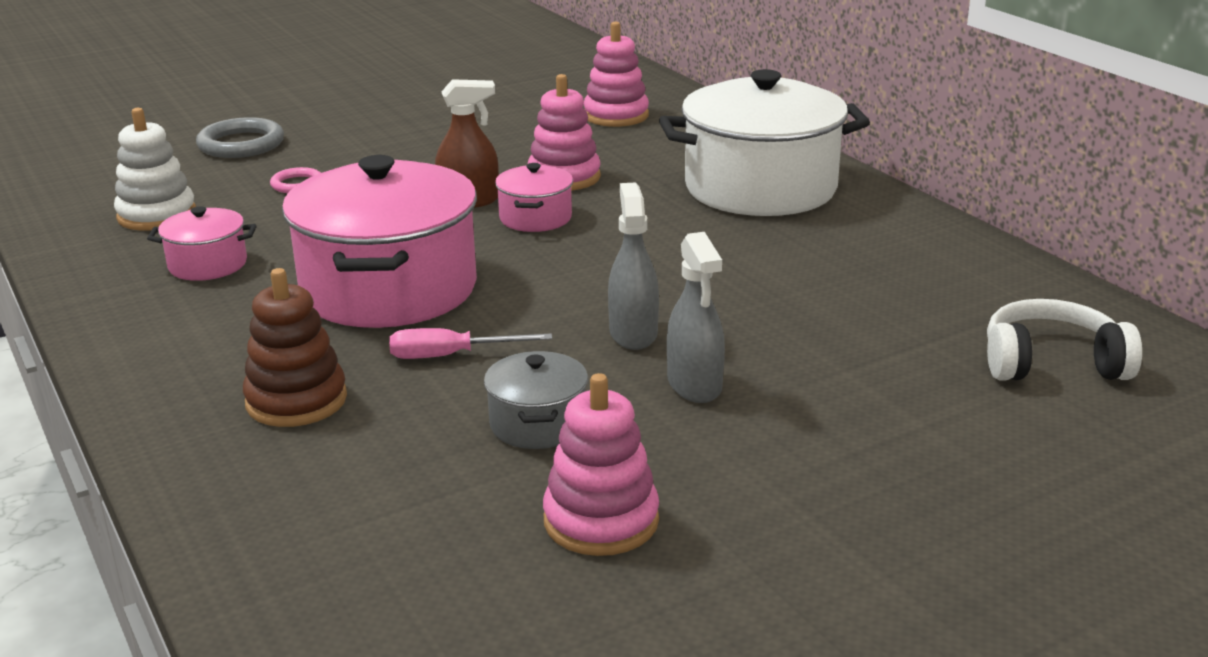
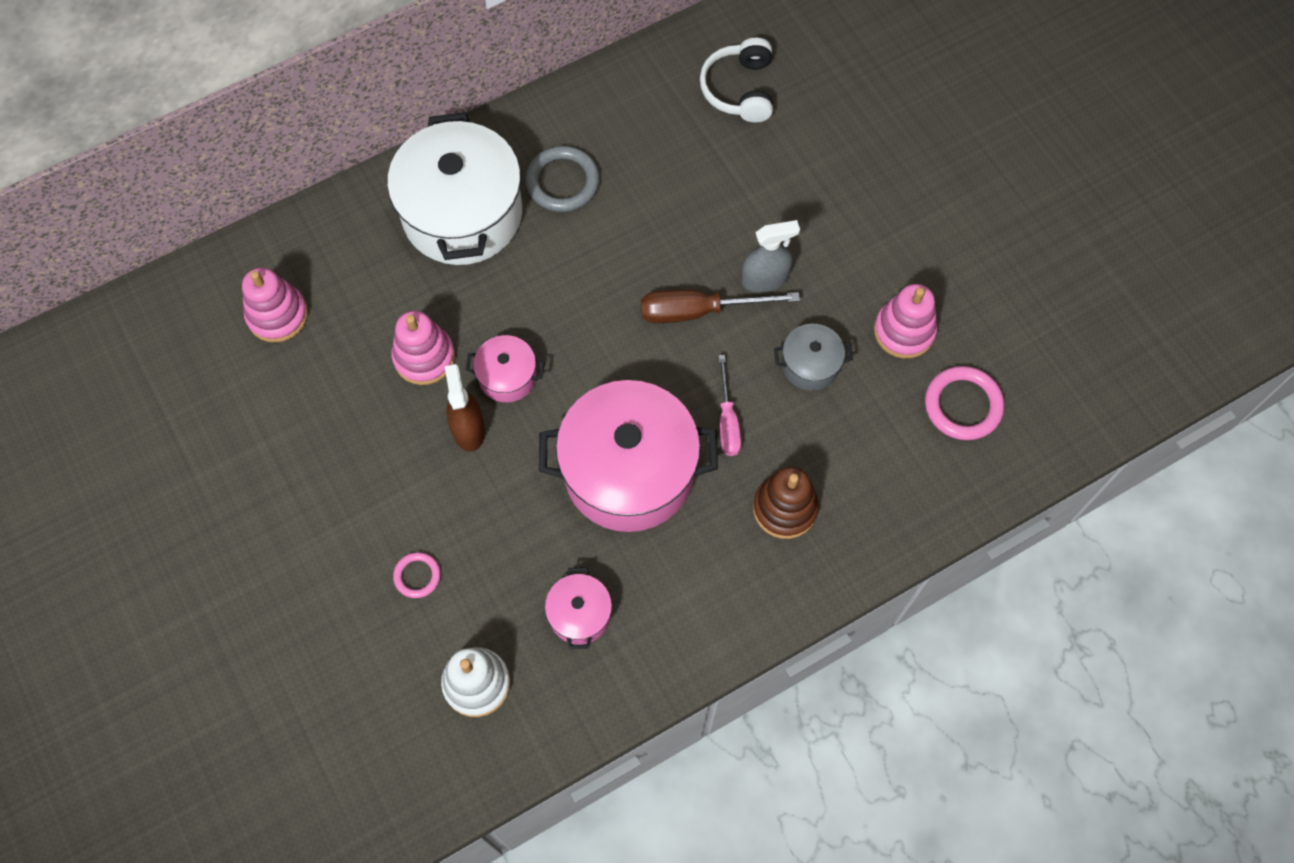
camera: 90 degrees left, 40 degrees up
grey ring [196,117,284,158] -> grey ring moved to [525,146,600,212]
grey spray bottle [608,183,659,350] -> brown screwdriver [641,290,800,323]
none -> pink ring [925,366,1004,440]

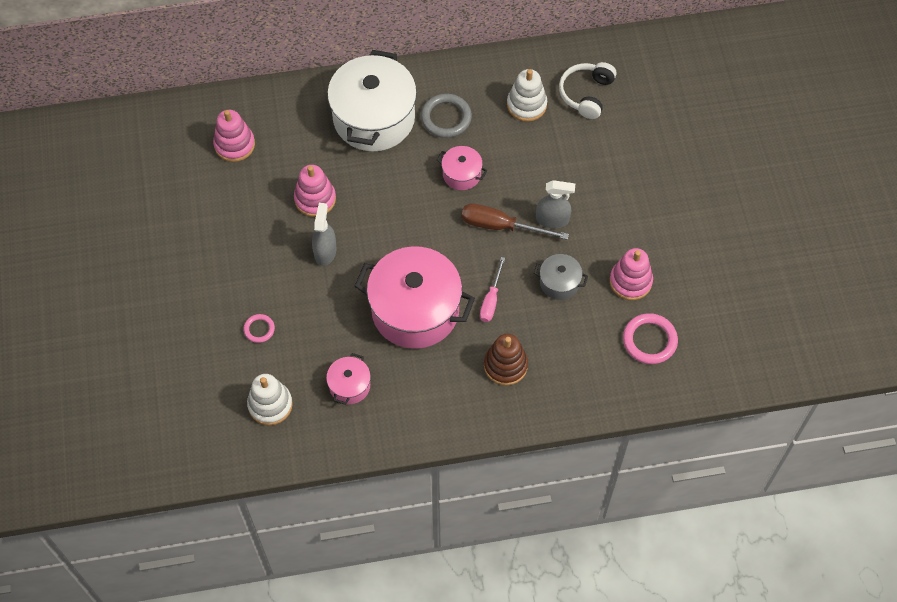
camera: 20 degrees right, 5 degrees down
brown spray bottle [445,364,485,452] -> grey spray bottle [312,203,337,266]
pink pot [465,335,545,402] -> pink pot moved to [437,146,487,190]
none -> white stacking toy [507,69,547,122]

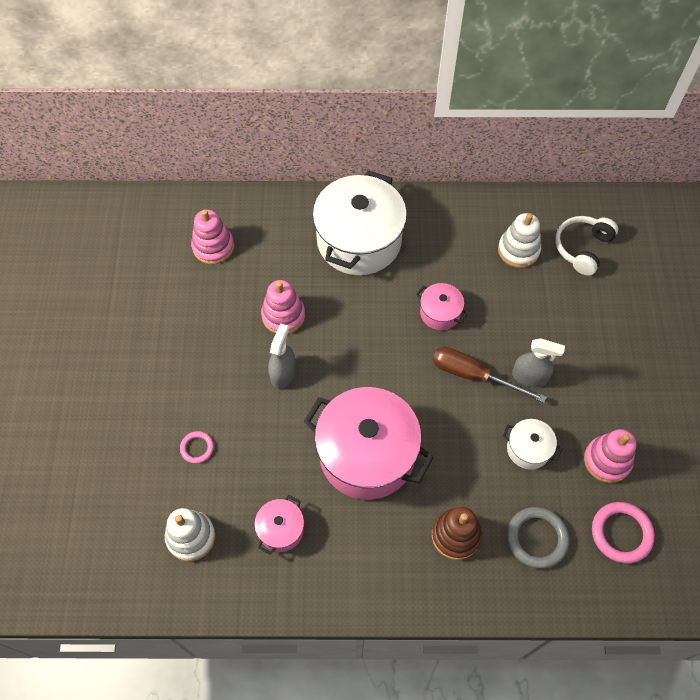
camera: 10 degrees right, 0 degrees up
grey ring [421,94,472,138] -> grey ring moved to [507,507,569,569]
pink screwdriver [480,257,505,322] -> none
grey pot [534,254,588,300] -> white pot [503,419,562,470]

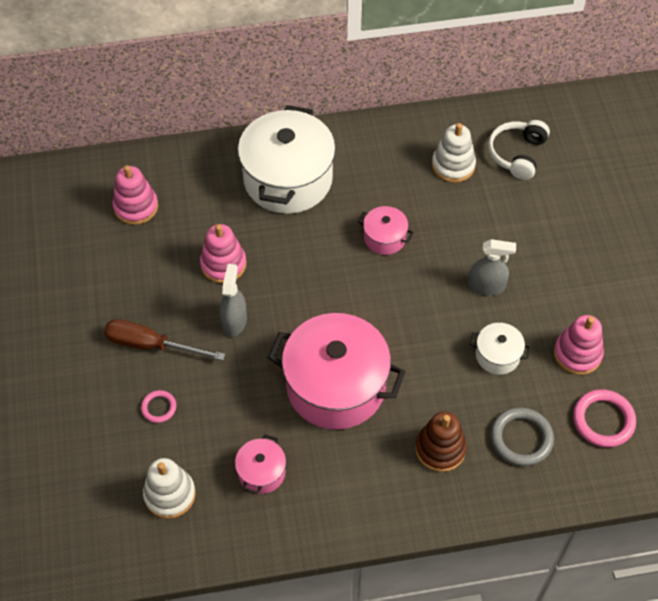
camera: 10 degrees left, 5 degrees down
brown screwdriver [433,347,546,403] -> brown screwdriver moved to [104,319,225,361]

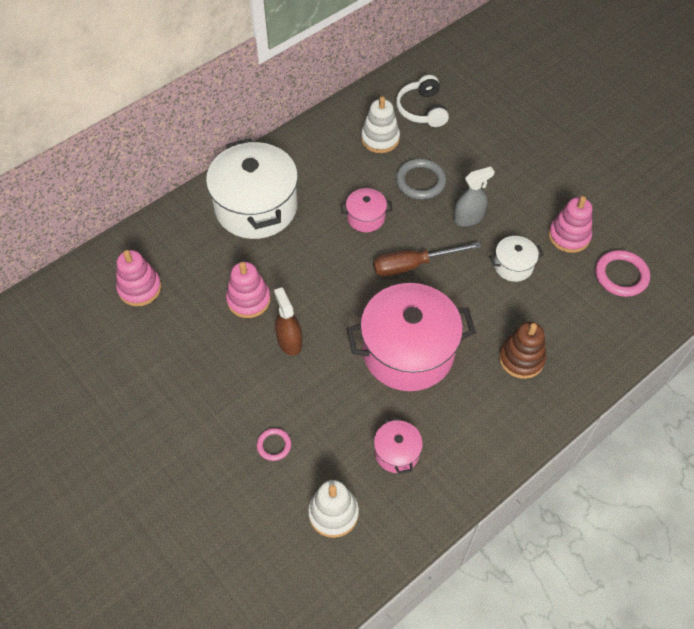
camera: 30 degrees left, 0 degrees up
brown screwdriver [104,319,225,361] -> brown screwdriver moved to [373,242,481,276]
grey spray bottle [220,264,247,337] -> brown spray bottle [274,287,302,356]
grey ring [490,407,554,466] -> grey ring moved to [396,158,446,200]

